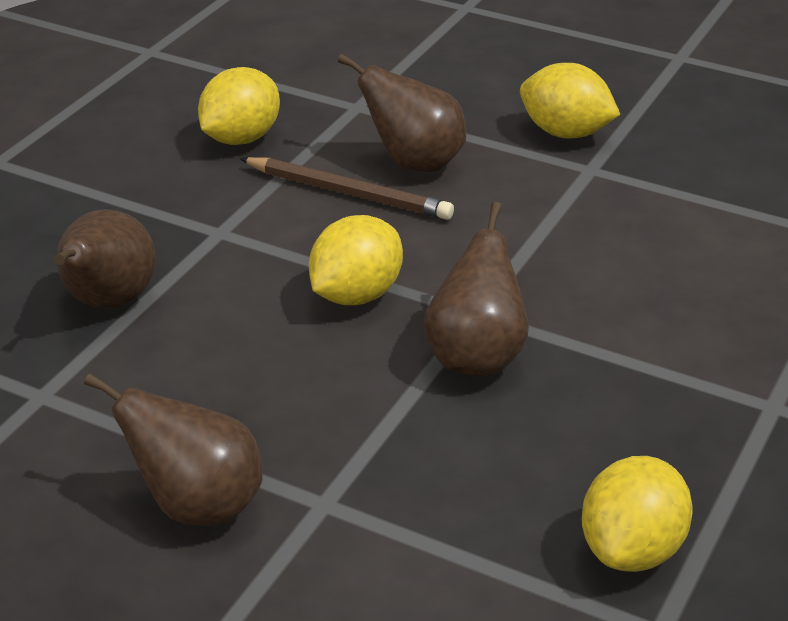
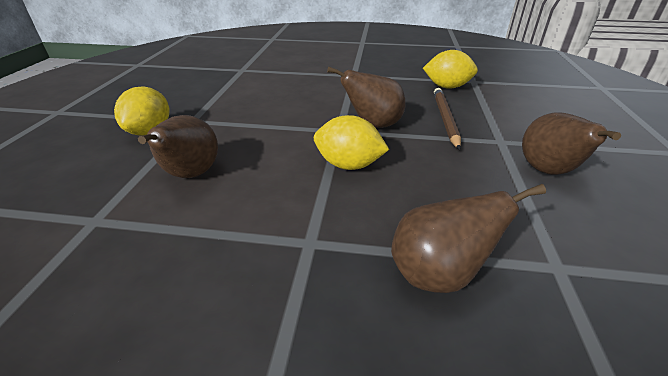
camera: 110 degrees left, 0 degrees up
yellow lemon [198,67,280,145] -> none
brown pencil [240,157,454,220] -> brown pencil moved to [434,88,461,150]

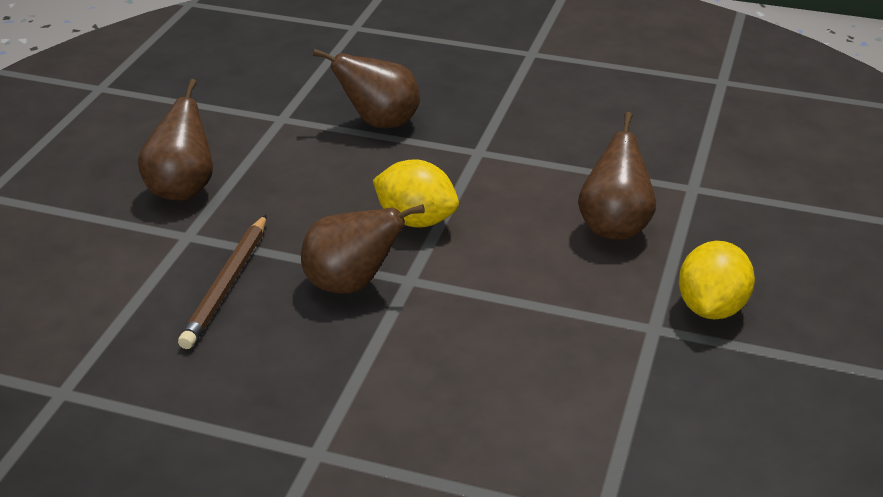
camera: 170 degrees left, 0 degrees up
yellow lemon [423,50,478,89] -> none

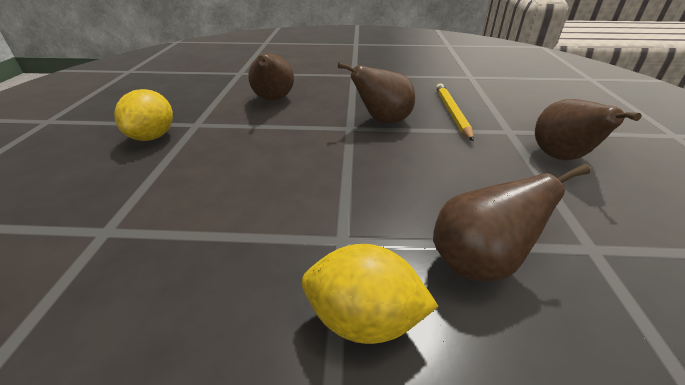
camera: 165 degrees right, 0 degrees up
brown pencil [178,215,266,349] -> yellow pencil [436,83,474,141]
yellow lemon [373,159,459,228] -> yellow lemon moved to [302,244,438,344]
brown pear [578,112,656,240] -> brown pear moved to [248,54,294,100]

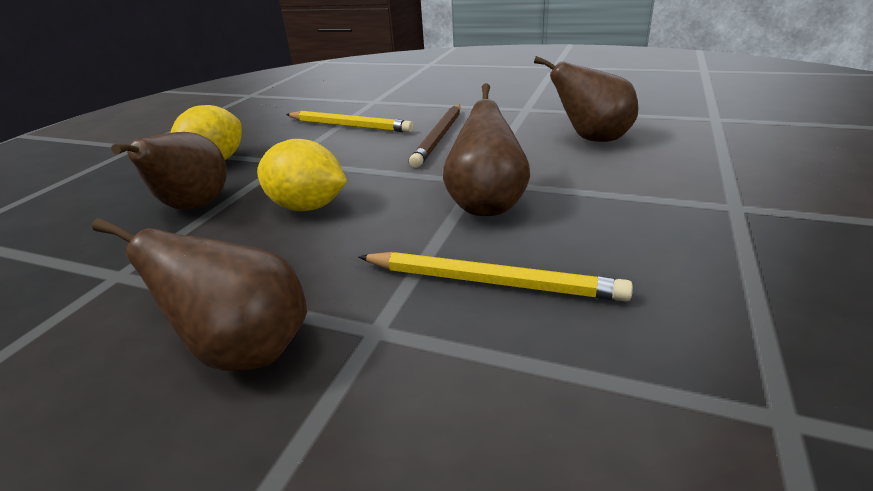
camera: 110 degrees right, 5 degrees down
yellow lemon [114,89,173,141] -> yellow lemon moved to [257,139,347,211]
none -> yellow pencil [286,111,413,133]
none -> brown pencil [409,104,461,168]

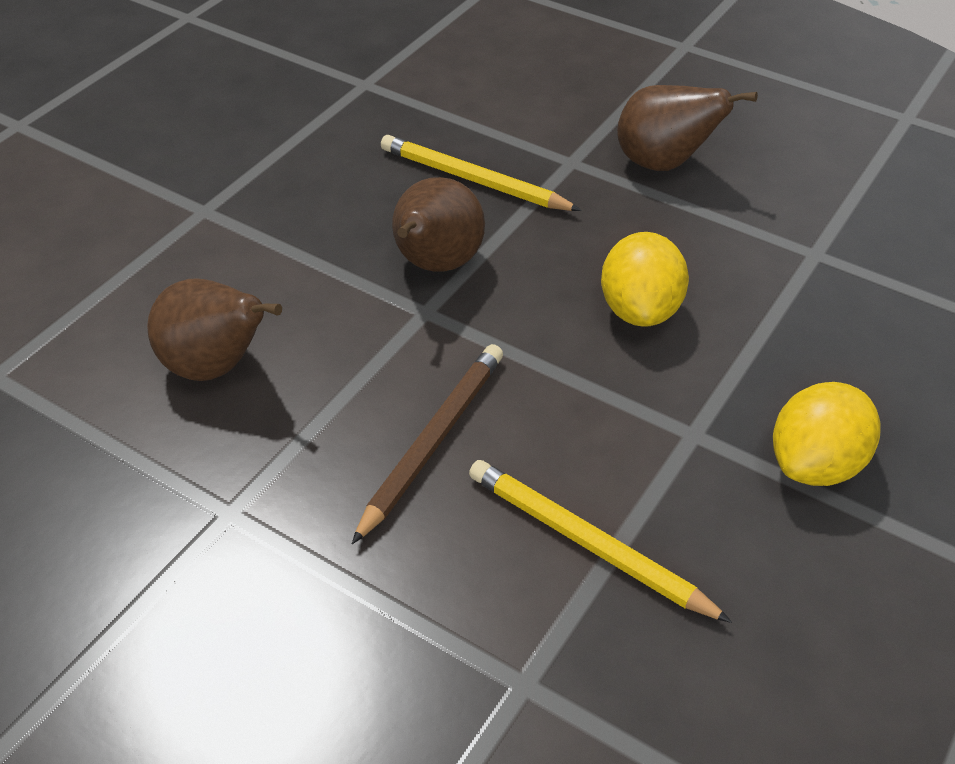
camera: 170 degrees left, 15 degrees up
brown pear [111,132,227,210] -> none
yellow lemon [257,139,347,211] -> yellow lemon turned 60 degrees clockwise [601,232,689,327]

